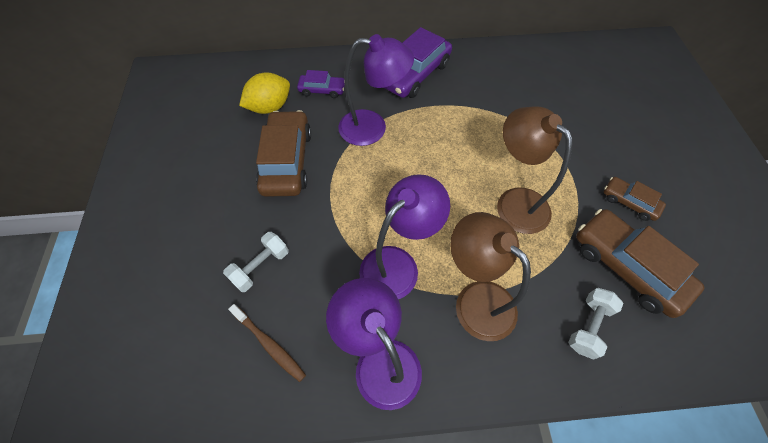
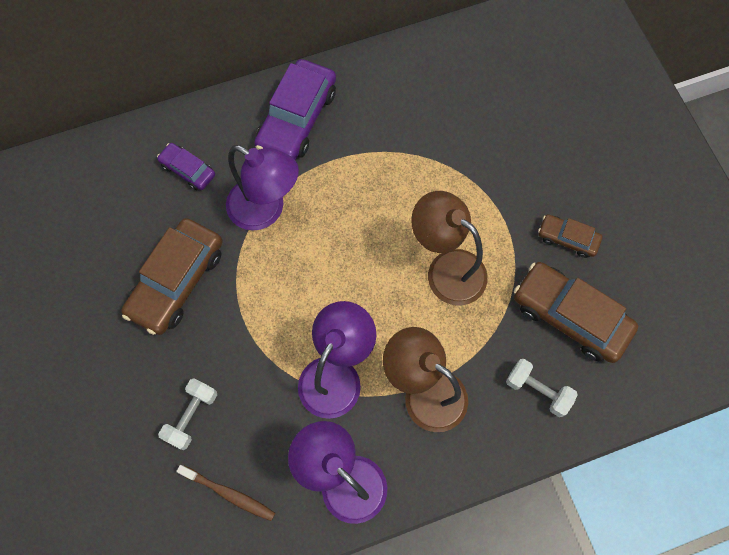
camera: 15 degrees left, 10 degrees up
yellow lemon [239,72,290,114] -> none
brown car [256,110,312,197] -> brown car turned 135 degrees counterclockwise [121,218,223,335]
purple car [297,70,345,98] -> purple car turned 135 degrees counterclockwise [157,143,215,190]
purple lamp [338,34,414,146] -> purple lamp turned 45 degrees clockwise [226,145,299,231]
white dumbbell [568,288,624,360] -> white dumbbell turned 75 degrees counterclockwise [506,359,578,417]

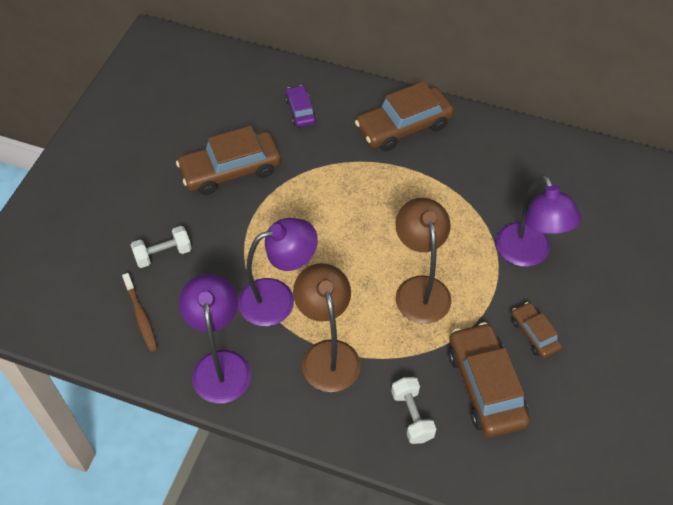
camera: 40 degrees right, 15 degrees down
purple lamp [226,145,299,231] -> purple lamp moved to [496,175,581,267]
purple car [254,59,336,160] -> brown car [355,81,454,151]

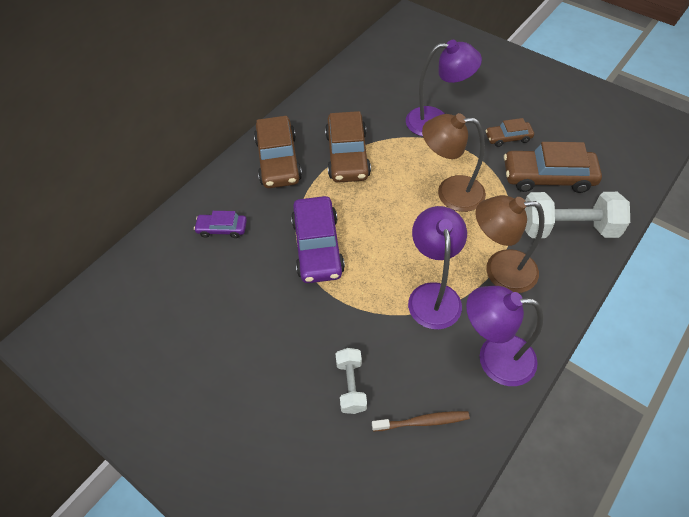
camera: 70 degrees left, 0 degrees up
brown car [176,126,281,195] -> brown car moved to [325,111,371,183]
white dumbbell [391,377,436,444] -> white dumbbell [525,192,630,238], size x1.81
none -> purple car [291,196,345,283]

